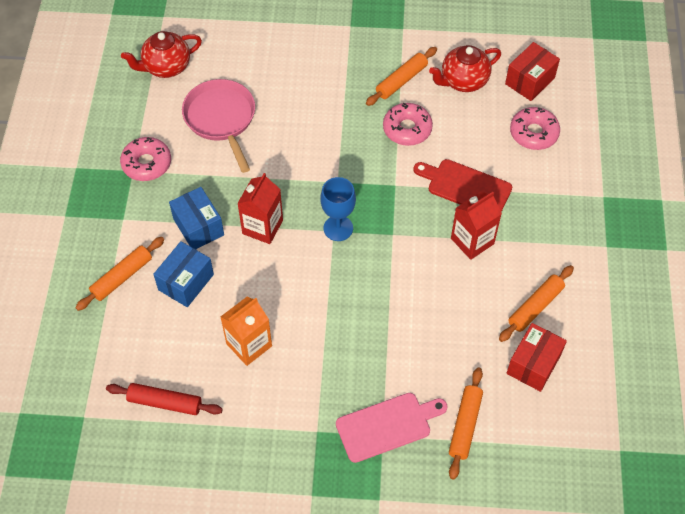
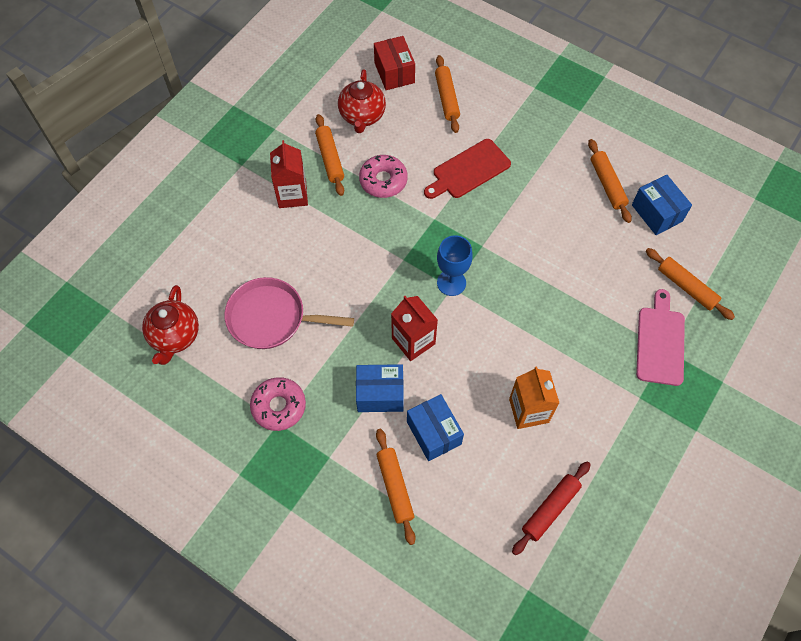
camera: 60 degrees left, 5 degrees up
red carton [451,192,502,260] -> red carton moved to [270,140,308,208]
red box [506,323,567,392] -> blue box [632,175,692,235]
pink donut [510,107,560,150] -> orange rolling pin [435,55,460,133]

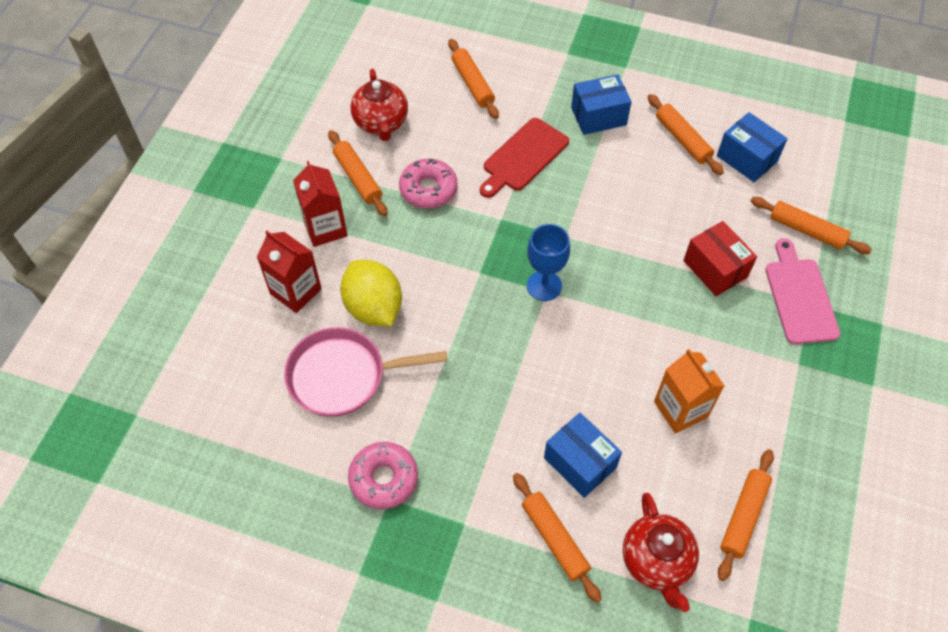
camera: 15 degrees left, 5 degrees down
red teapot [142,285,199,365] -> red teapot moved to [623,493,699,612]
blue box [356,364,404,412] -> blue box moved to [571,74,632,135]
red box [374,36,415,90] -> red box moved to [683,221,757,296]
red carton [391,296,438,361] -> red carton moved to [257,231,322,313]
red rolling pin [512,461,591,555] -> orange rolling pin [718,449,774,581]
none -> yellow lemon [340,260,402,326]

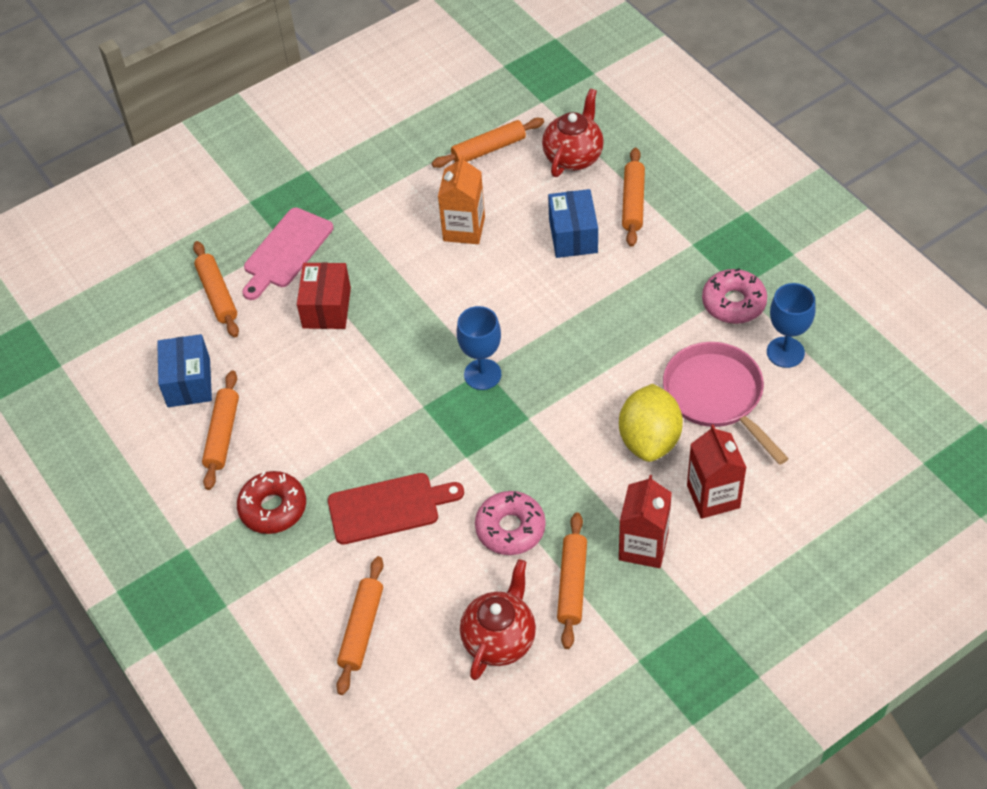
camera: 140 degrees left, 5 degrees down
pink pan [284,327,447,417] -> pink pan turned 150 degrees counterclockwise [663,342,789,465]
blue box [571,74,632,135] -> red donut [237,471,306,534]
none -> blue goblet [767,283,816,368]

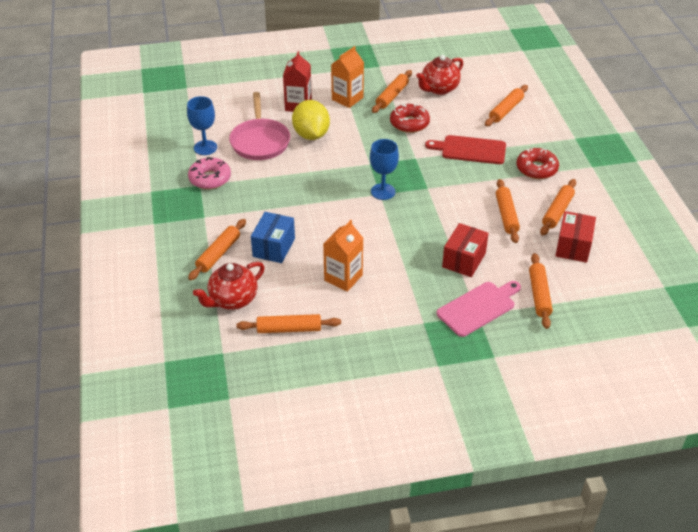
camera: 160 degrees left, 10 degrees down
blue box [157,334,212,407] -> red box [555,211,596,263]
pink donut [475,491,546,555] -> red donut [390,104,430,133]
yellow lemon [619,384,683,462] -> yellow lemon turned 45 degrees counterclockwise [292,100,330,140]
red carton [619,475,672,568] -> orange carton [331,46,364,108]
none -> orange rolling pin [496,179,520,243]

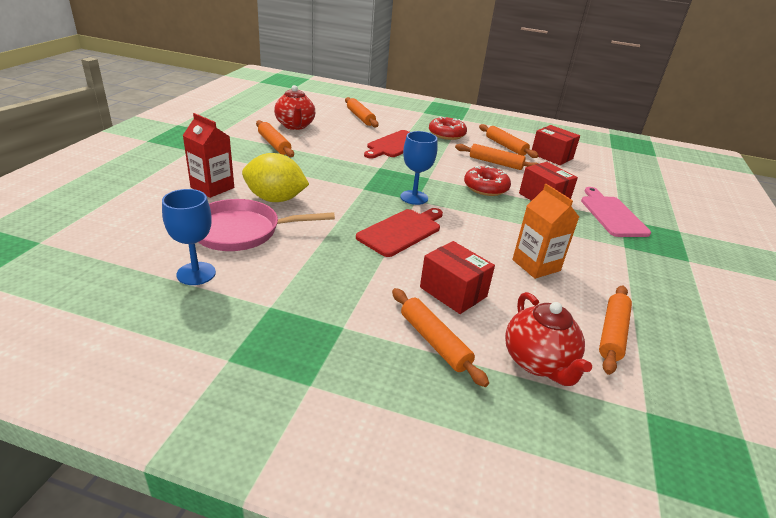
camera: 65 degrees left, 10 degrees down
pink donut [188,157,231,189] -> none
pink pan [229,92,290,160] -> pink pan turned 150 degrees clockwise [198,199,335,251]
blue box [251,212,295,263] -> red box [420,241,495,314]
orange carton [331,46,364,108] -> none
red donut [390,104,430,133] -> red donut moved to [464,166,511,196]
orange rolling pin [529,253,553,329] -> none
none -> red cutting board [356,208,443,257]

